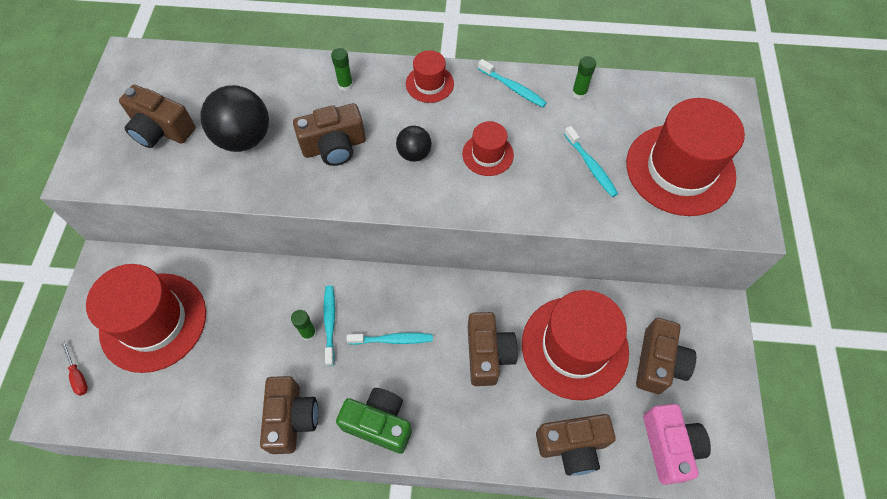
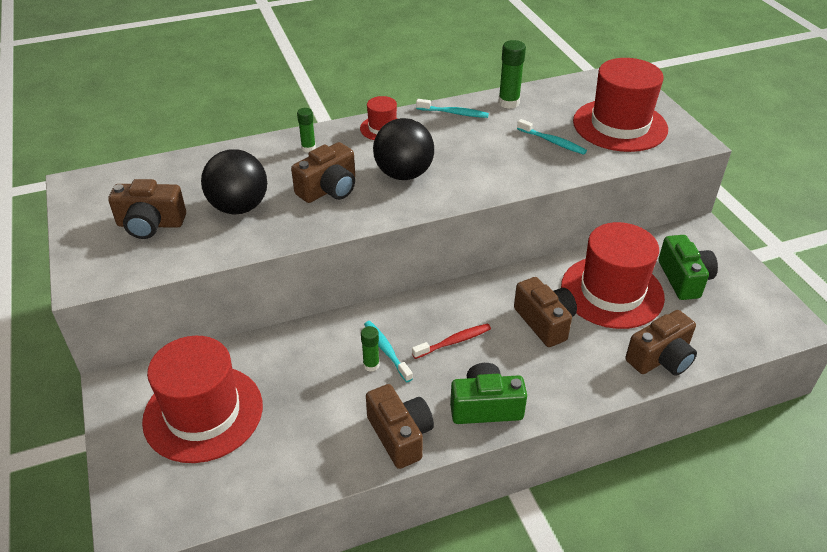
camera: 25 degrees left, 20 degrees down
red screwdriver [61,341,88,396] -> none
turquoise toothbrush [347,332,433,345] -> red toothbrush [412,324,491,359]
black ball [396,126,432,162] -> black ball [373,118,434,180], size x1.82
red hat [462,121,514,176] -> none
green glue stick [572,56,596,99] -> green glue stick [498,40,526,109], size x1.59
brown camera [636,318,696,394] -> green camera [658,235,718,300]
pink camera [643,404,711,485] -> none

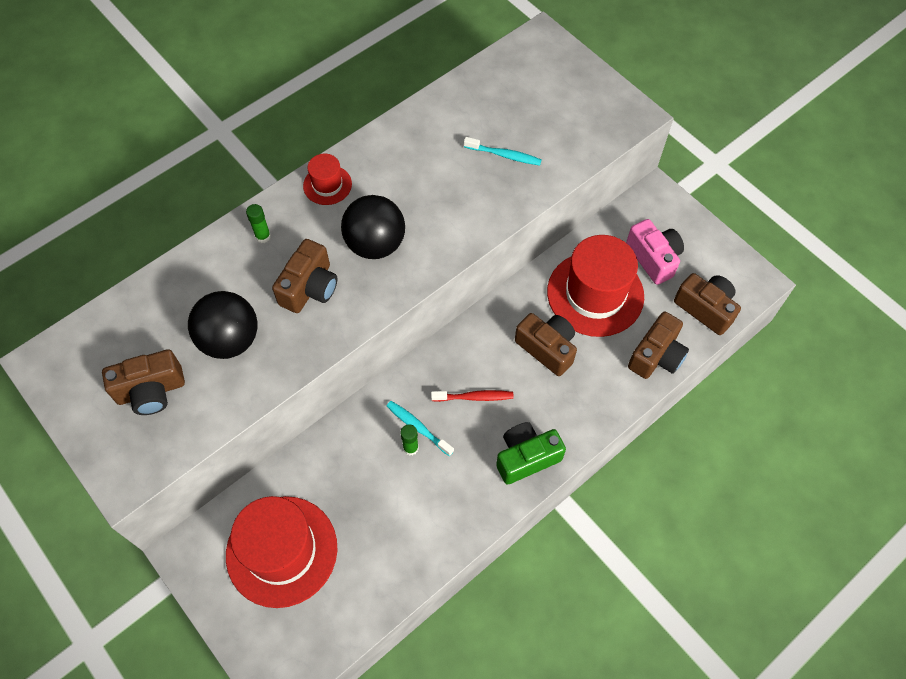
camera: 20 degrees left, 20 degrees up
brown camera [366,384,434,469] -> brown camera moved to [674,273,741,335]
red toothbrush [412,324,491,359] -> red toothbrush turned 45 degrees clockwise [431,390,514,402]
turquoise toothbrush [416,99,489,118] -> none
green glue stick [498,40,526,109] -> none
red hat [573,58,668,152] -> none
green camera [658,235,718,300] -> pink camera [626,219,684,285]

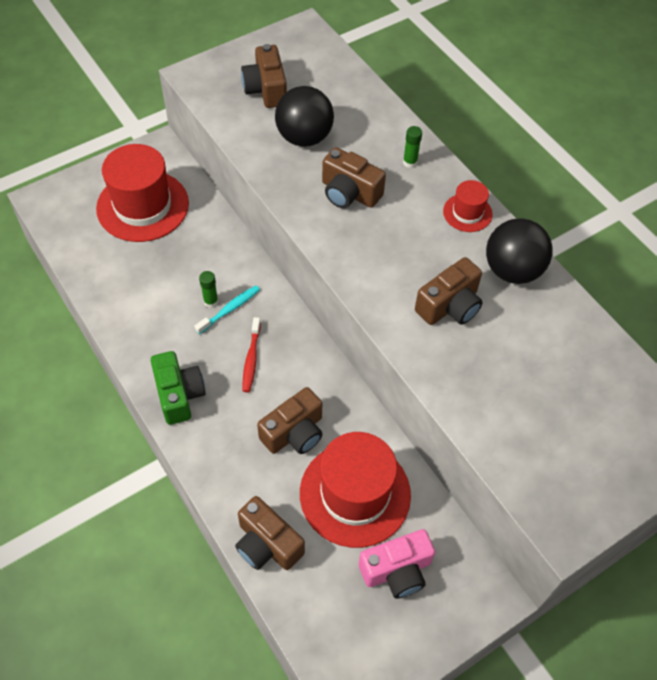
camera: 95 degrees right, 5 degrees down
black ball [341,195,405,259] -> black ball moved to [486,218,553,284]
turquoise toothbrush [464,137,542,166] -> none
brown camera [674,273,741,335] -> brown camera moved to [415,257,483,325]

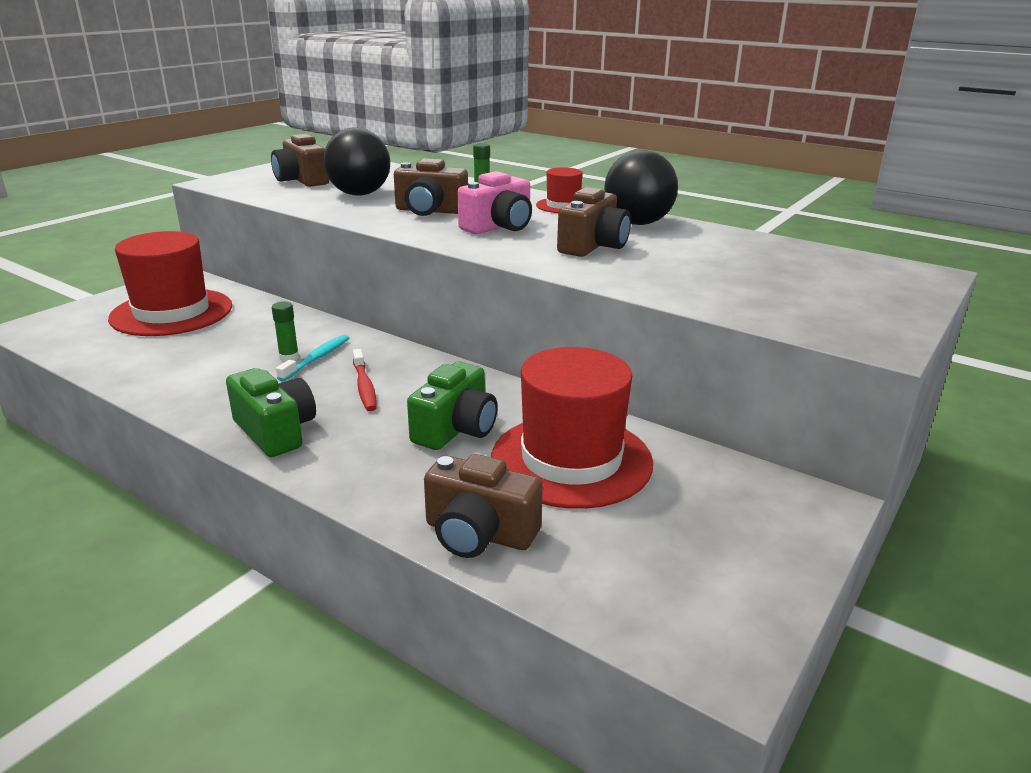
camera: 20 degrees left, 30 degrees down
brown camera [257,387,322,454] -> green camera [407,362,498,450]
pink camera [359,529,435,598] -> pink camera moved to [458,171,532,234]

